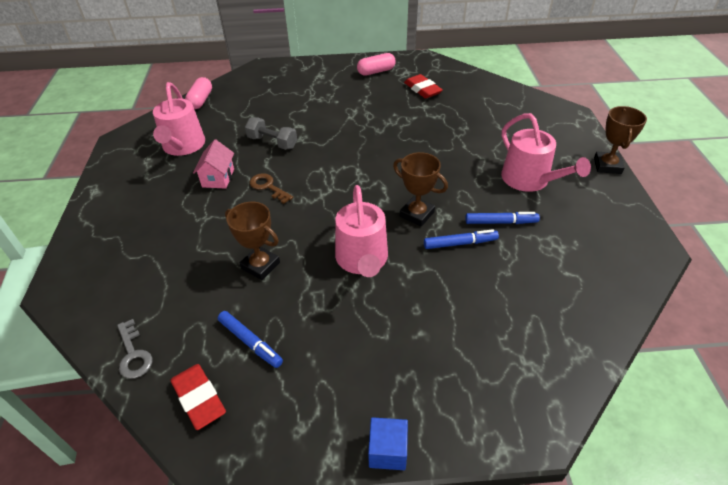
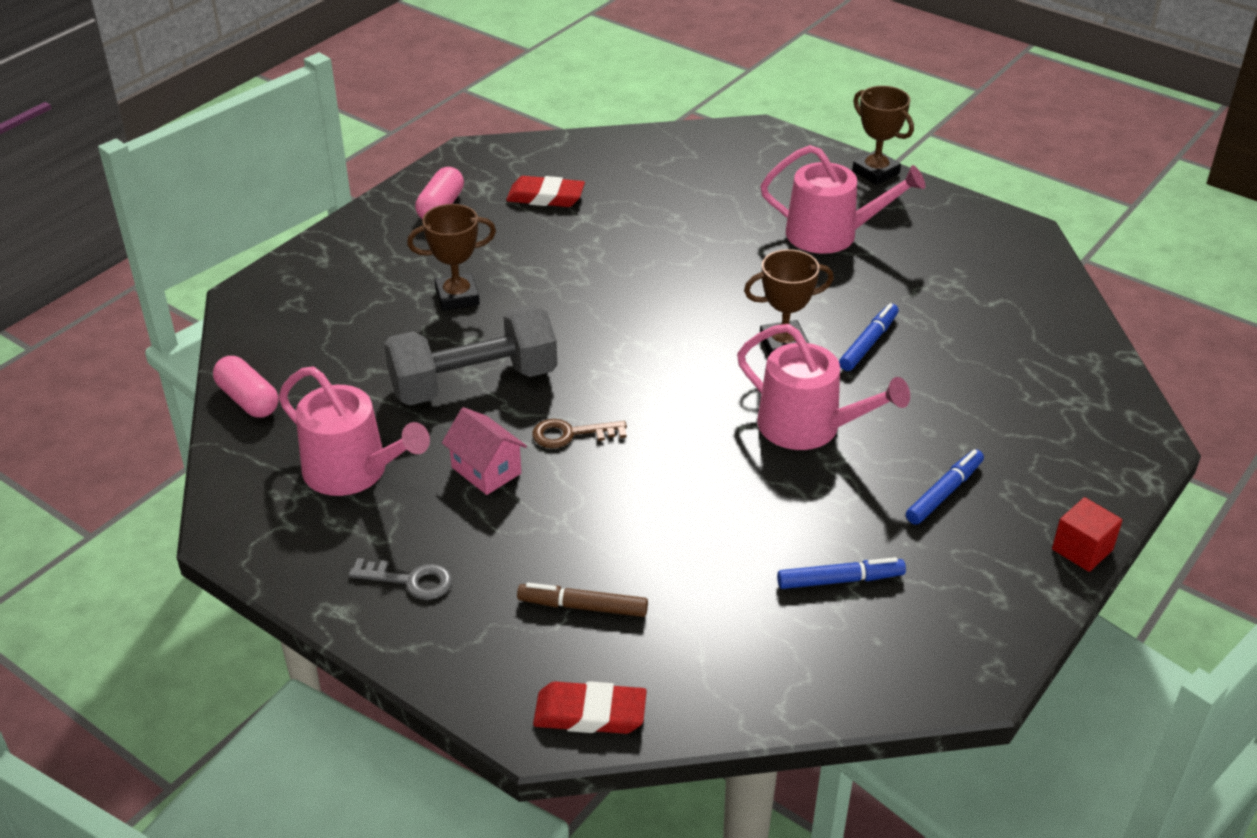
camera: 50 degrees left, 5 degrees down
grey key [117,319,153,379] -> grey key moved to [349,558,453,600]
red eraser [171,364,226,430] -> red eraser moved to [533,681,647,734]
brown trophy [225,202,280,280] -> brown trophy moved to [407,204,496,311]
grey dumbbell [245,117,297,150] -> grey dumbbell [384,305,557,405], size x1.75
blue cube [368,417,408,470] -> red cube [1052,497,1122,572]
blue marker [465,212,540,224] -> blue marker moved to [906,449,984,525]
none -> brown marker [517,583,648,617]

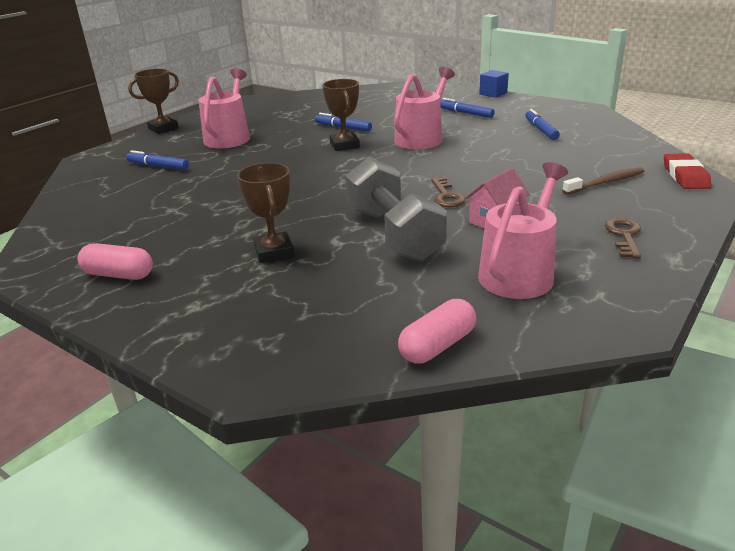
camera: 90 degrees left, 10 degrees down
grey key [349,558,453,600] -> brown key [605,218,641,258]
red eraser [506,176,585,207] -> none
brown marker [517,583,648,617] -> brown toothbrush [562,167,644,195]
red cube [1052,497,1122,572] -> blue cube [479,70,509,98]
none -> blue marker [126,150,189,170]

